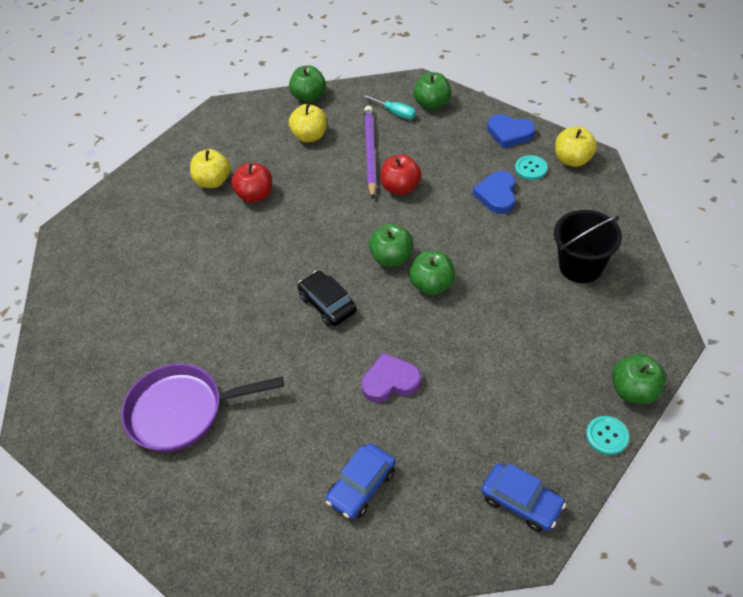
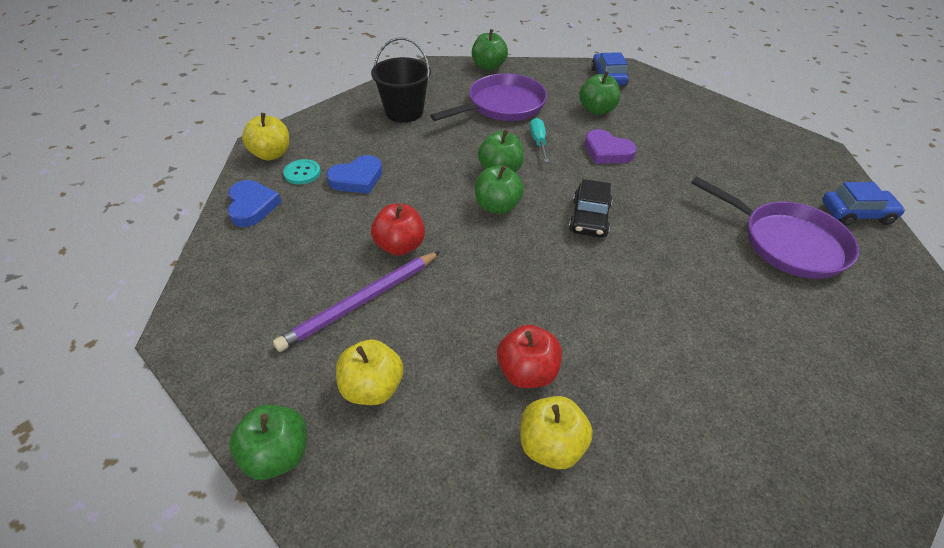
camera: 135 degrees left, 5 degrees down
blue car [326,443,396,519] -> blue car moved to [822,182,905,226]
turquoise screwdriver [362,94,416,119] -> turquoise screwdriver moved to [530,118,549,162]
green apple [413,72,451,110] -> green apple moved to [579,71,620,115]
turquoise button [586,416,629,455] -> none
none -> purple pan [430,74,547,121]

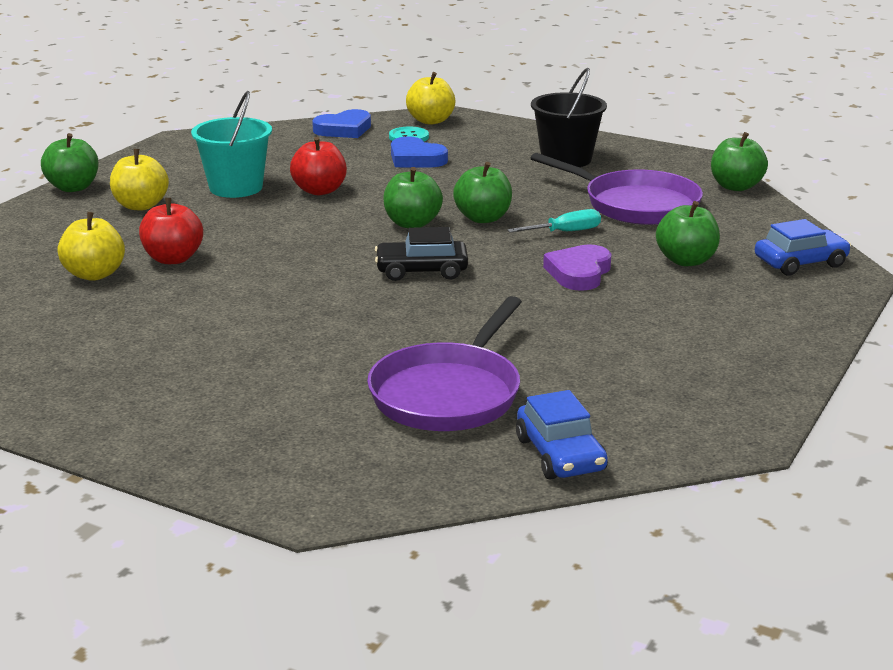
camera: 75 degrees right, 20 degrees down
purple pencil [273,251,441,352] -> turquoise bucket [191,91,272,198]

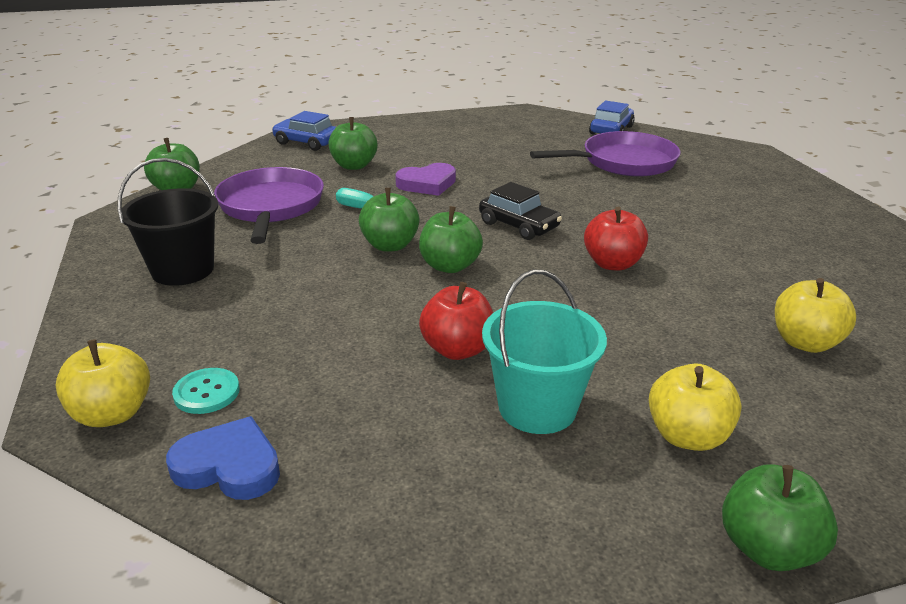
camera: 135 degrees left, 5 degrees up
red apple [139,198,203,264] -> red apple moved to [584,207,648,270]
blue heart [391,136,448,167] -> none

